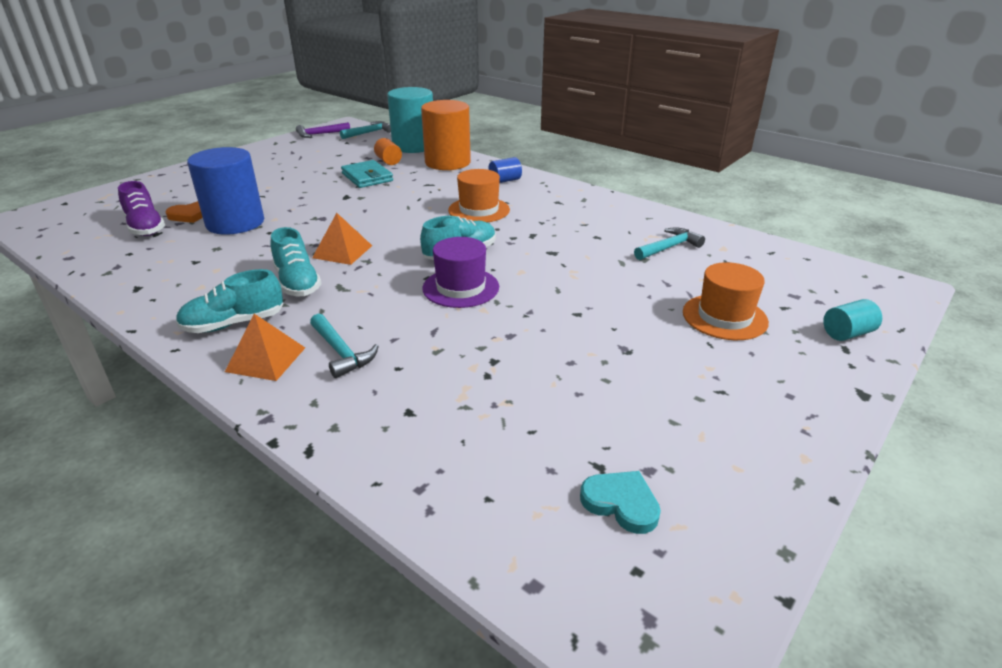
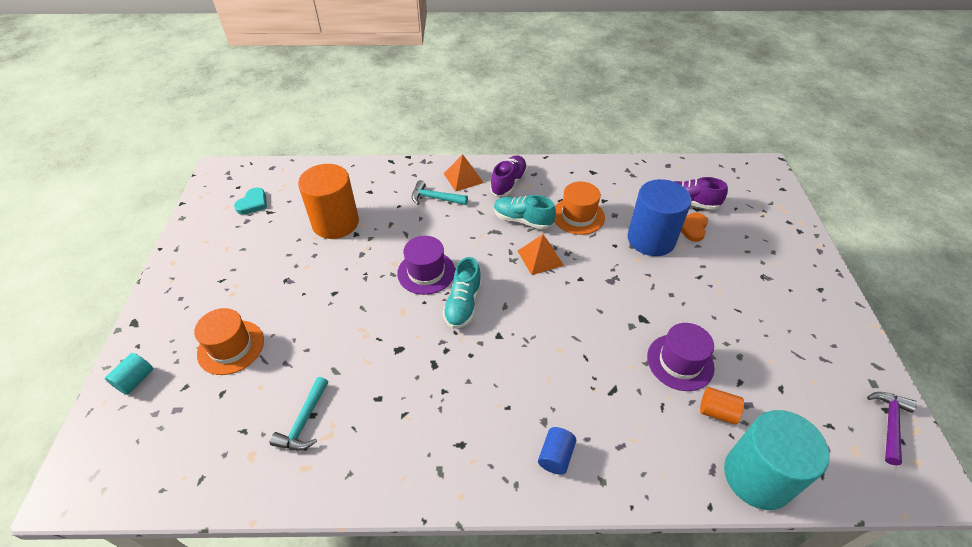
camera: 140 degrees right, 15 degrees up
turquoise shoe [176,269,283,333] -> purple shoe [490,155,527,197]
turquoise hammer [340,121,391,139] -> none
turquoise wallet [341,160,393,188] -> purple hat [647,323,714,391]
orange cylinder [421,100,471,170] -> orange cylinder moved to [298,164,359,239]
orange hat [448,169,510,222] -> orange hat moved to [554,181,605,235]
turquoise heart [580,471,661,534] -> turquoise heart turned 60 degrees counterclockwise [234,188,267,214]

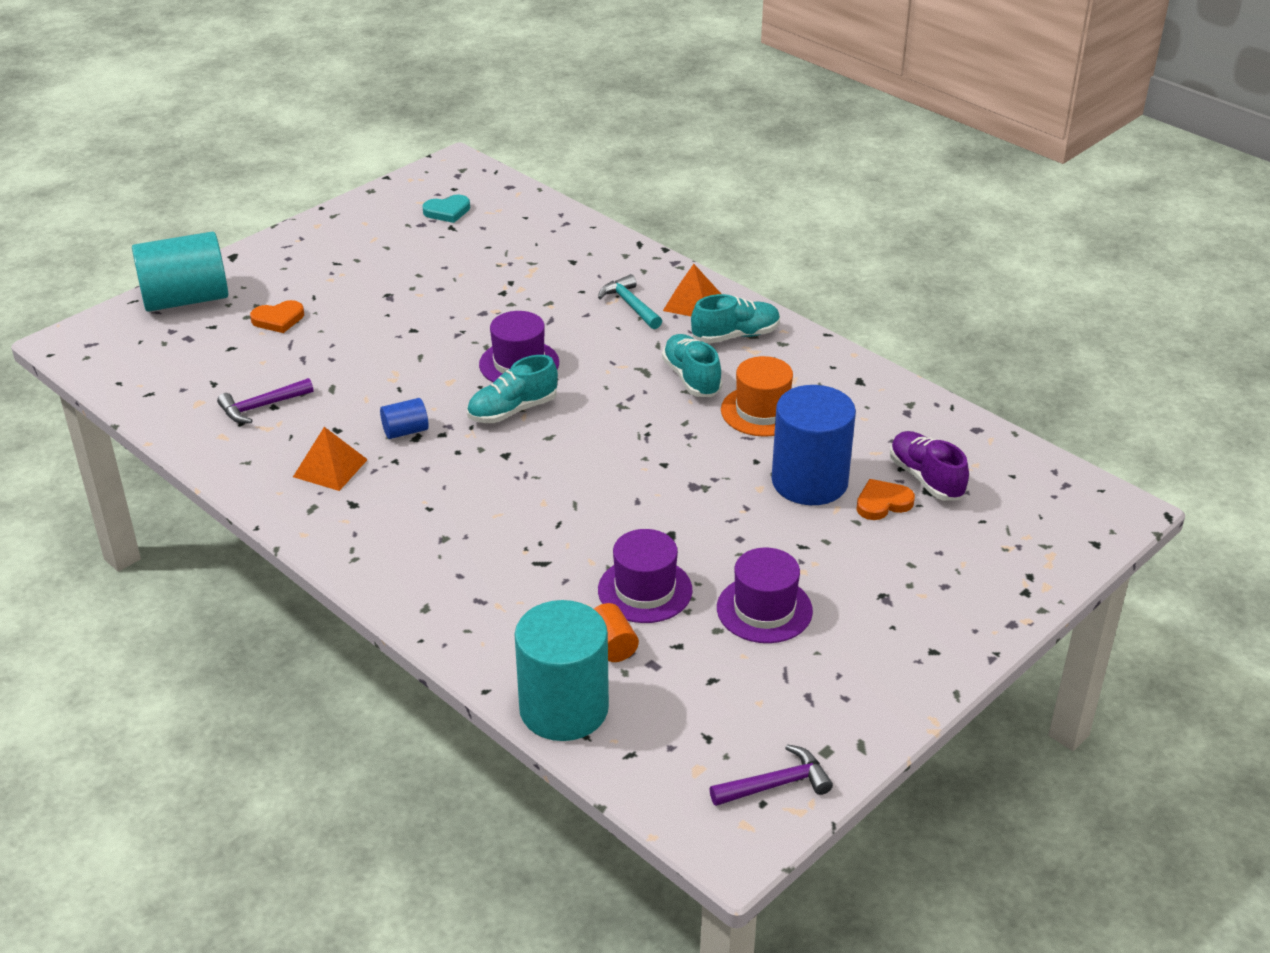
camera: 45 degrees right, 10 degrees down
turquoise cylinder [105,353,153,395] -> turquoise cylinder [132,232,228,312], size x2.23
orange hat [194,308,264,375] -> orange heart [250,300,304,333]
turquoise hammer [270,377,328,450] -> purple hammer [217,378,313,423]
orange cylinder [298,164,359,239] -> none
purple shoe [490,155,527,197] -> turquoise shoe [691,294,780,343]
orange pyramid [518,234,564,275] -> orange pyramid moved to [293,427,368,491]
blue cylinder [538,427,576,475] -> blue cylinder moved to [380,398,429,439]
none -> purple hat [717,547,813,643]

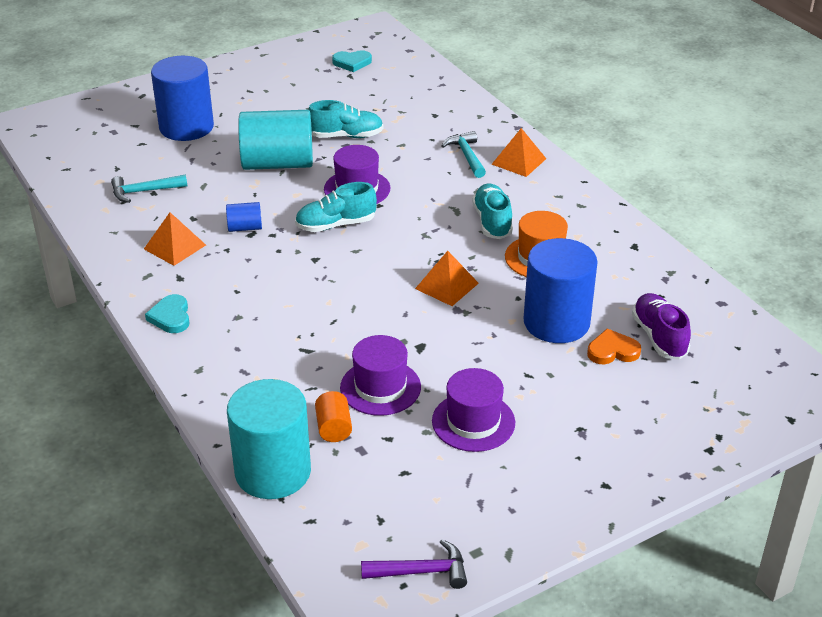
camera: 15 degrees right, 0 degrees up
turquoise cylinder [132,232,228,312] -> turquoise cylinder moved to [238,110,313,170]
purple hammer [217,378,313,423] -> turquoise hammer [111,175,187,203]
orange heart [250,300,304,333] -> blue cylinder [151,56,214,141]
turquoise shoe [691,294,780,343] -> turquoise shoe moved to [308,100,383,138]
none -> turquoise heart [145,294,190,333]
none -> orange pyramid [415,251,479,306]

